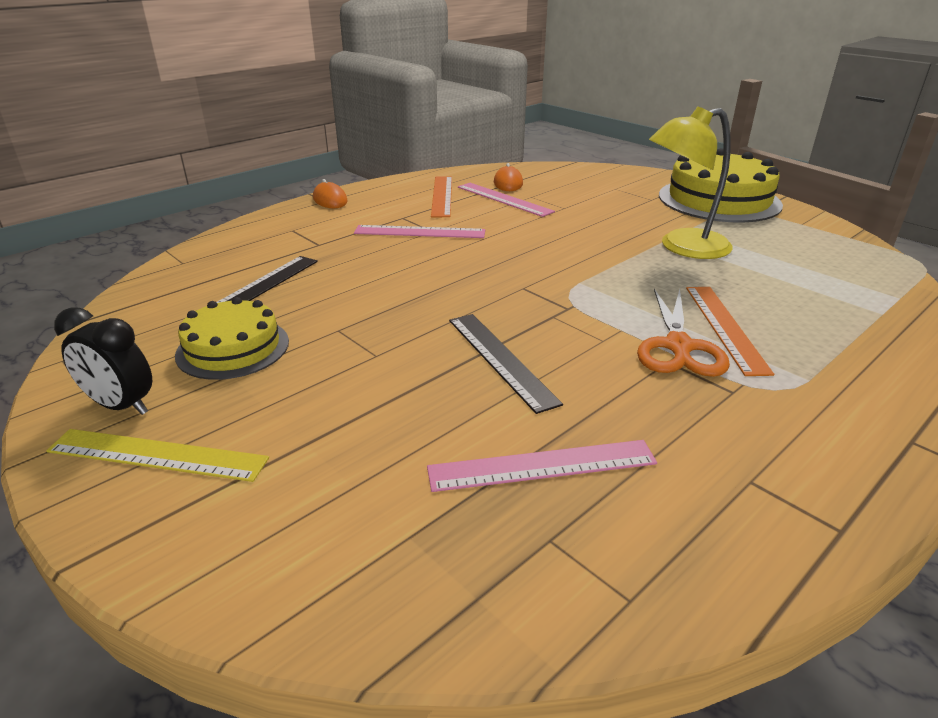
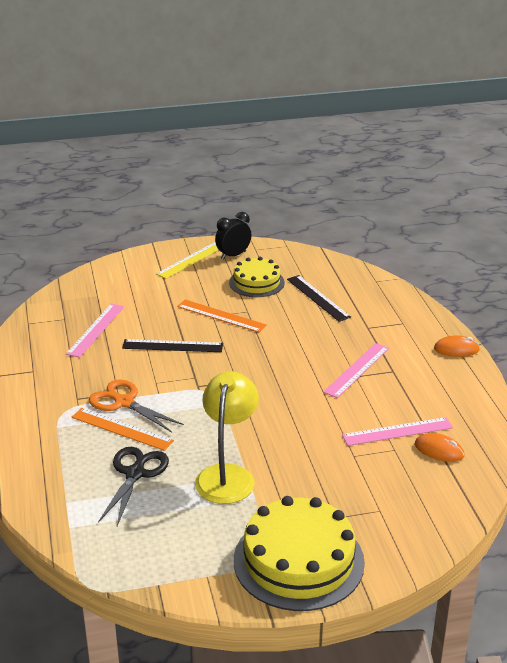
camera: 120 degrees right, 0 degrees up
orange ruler [431,177,452,217] -> orange ruler moved to [177,300,267,333]
none -> black scissors [98,447,169,526]

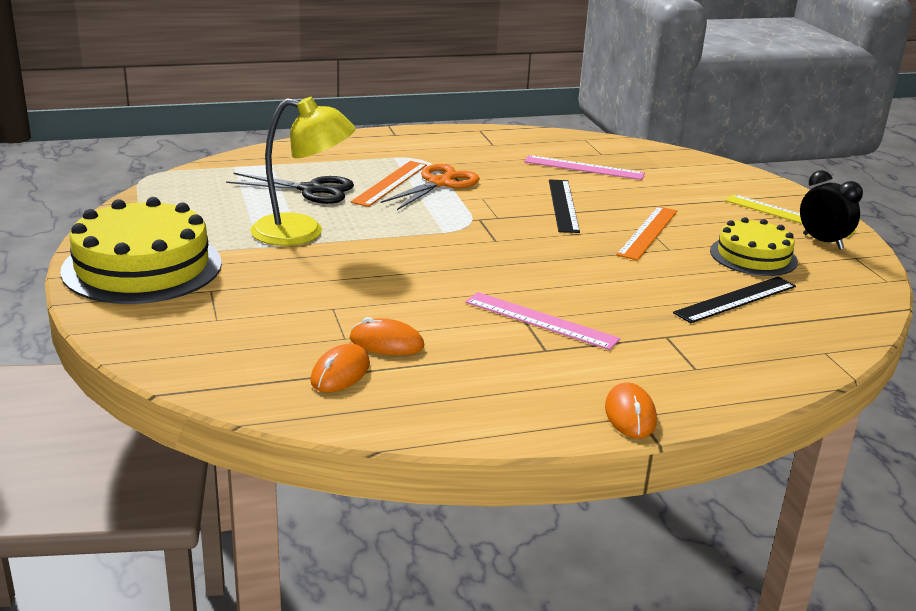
camera: 85 degrees right, 5 degrees down
pink ruler [342,417,453,446] -> orange mouse [350,317,424,355]

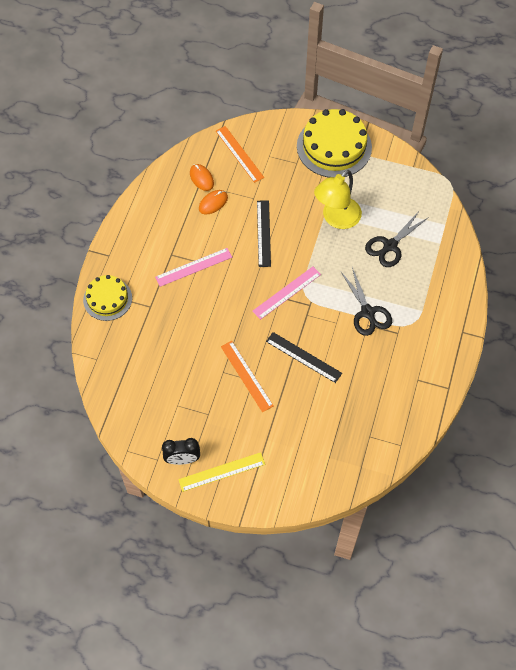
camera: 125 degrees right, 35 degrees up
orange ruler [351,161,427,207] -> orange ruler moved to [216,126,264,183]
orange scissors [380,164,480,210] -> black scissors [341,267,392,336]
pink ruler [524,155,645,180] -> pink ruler moved to [252,267,321,320]
orange mouse [605,382,657,438] -> none
black ruler [673,277,796,323] -> black ruler moved to [257,200,271,267]
yellow cake [710,217,798,276] -> yellow cake moved to [83,275,132,321]

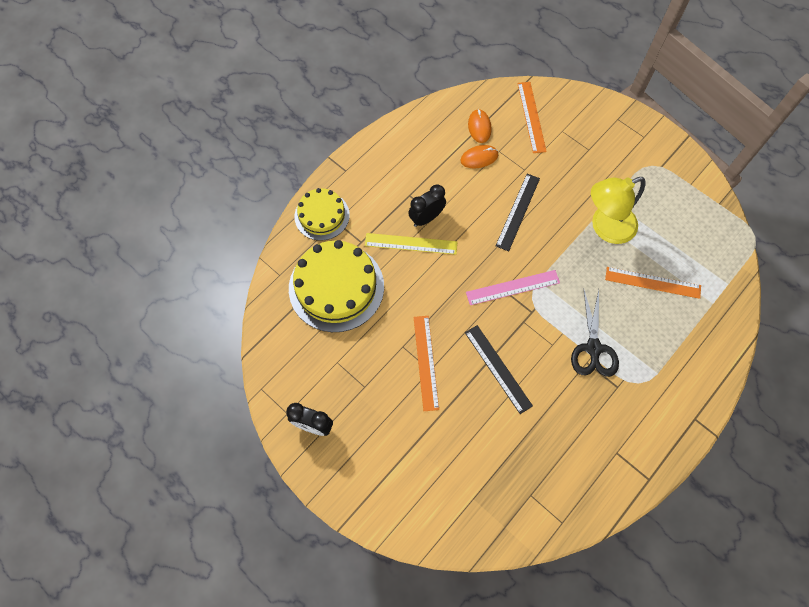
camera: 25 degrees right, 5 degrees up
pink ruler [155,248,232,287] -> black clock [408,184,446,227]
yellow ruler [178,452,265,492] -> yellow ruler moved to [365,233,457,255]
yellow cake [297,109,372,178] -> yellow cake moved to [289,240,384,332]
black scissors [365,210,429,267] -> orange ruler [605,267,701,299]

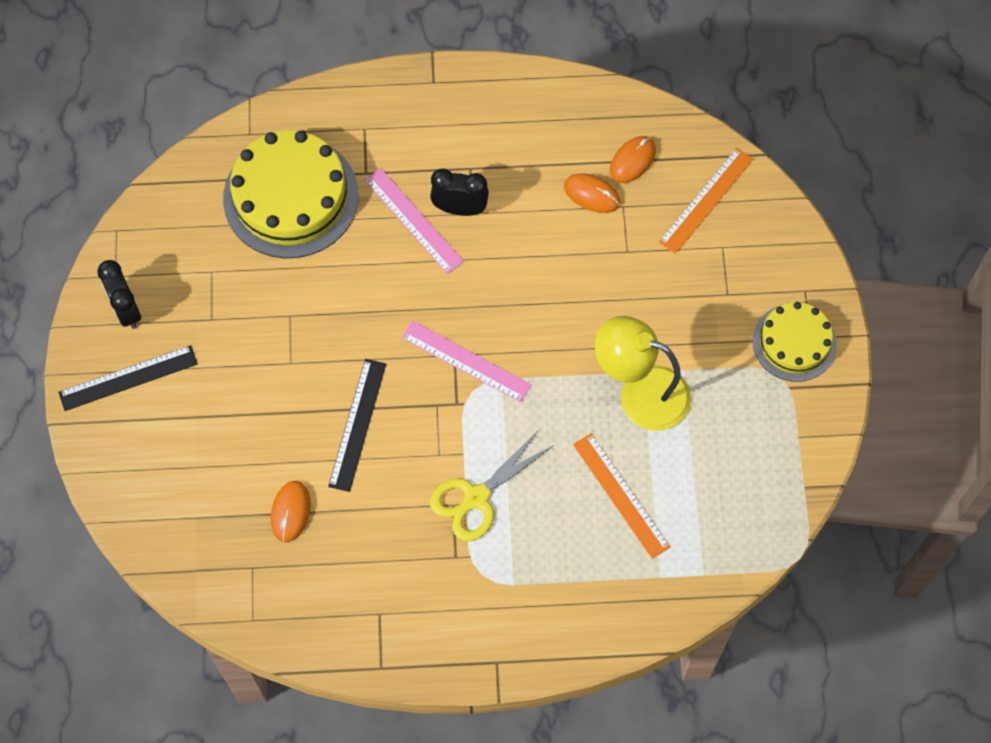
camera: 45 degrees right, 0 degrees up
yellow cake [295,188,350,241] -> yellow cake moved to [753,302,837,382]
yellow ruler [365,233,457,255] -> pink ruler [365,168,464,274]
orange ruler [414,316,439,411] -> none
black ruler [496,174,540,251] -> black ruler moved to [58,345,198,411]
black scissors [571,288,619,377] -> yellow scissors [430,430,554,541]
none -> orange mouse [271,481,311,542]

